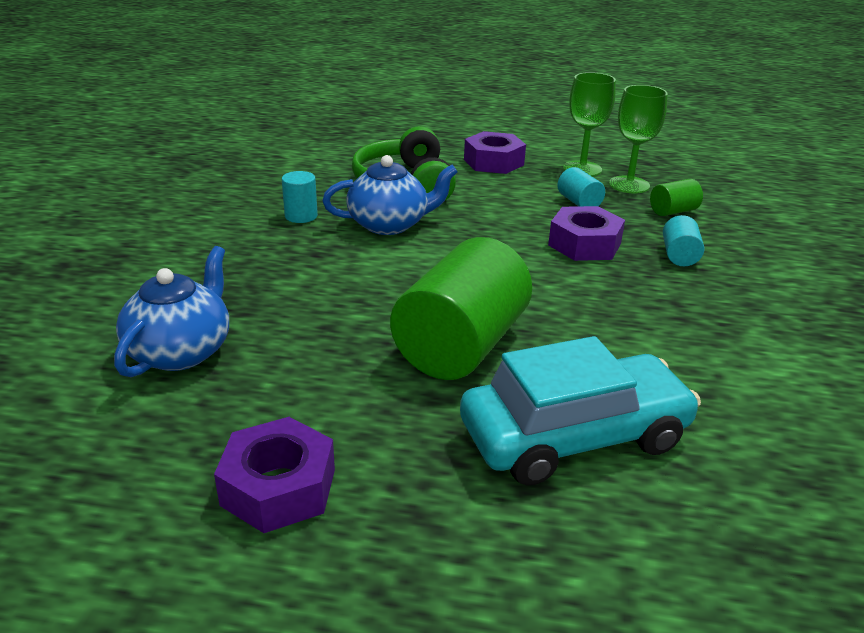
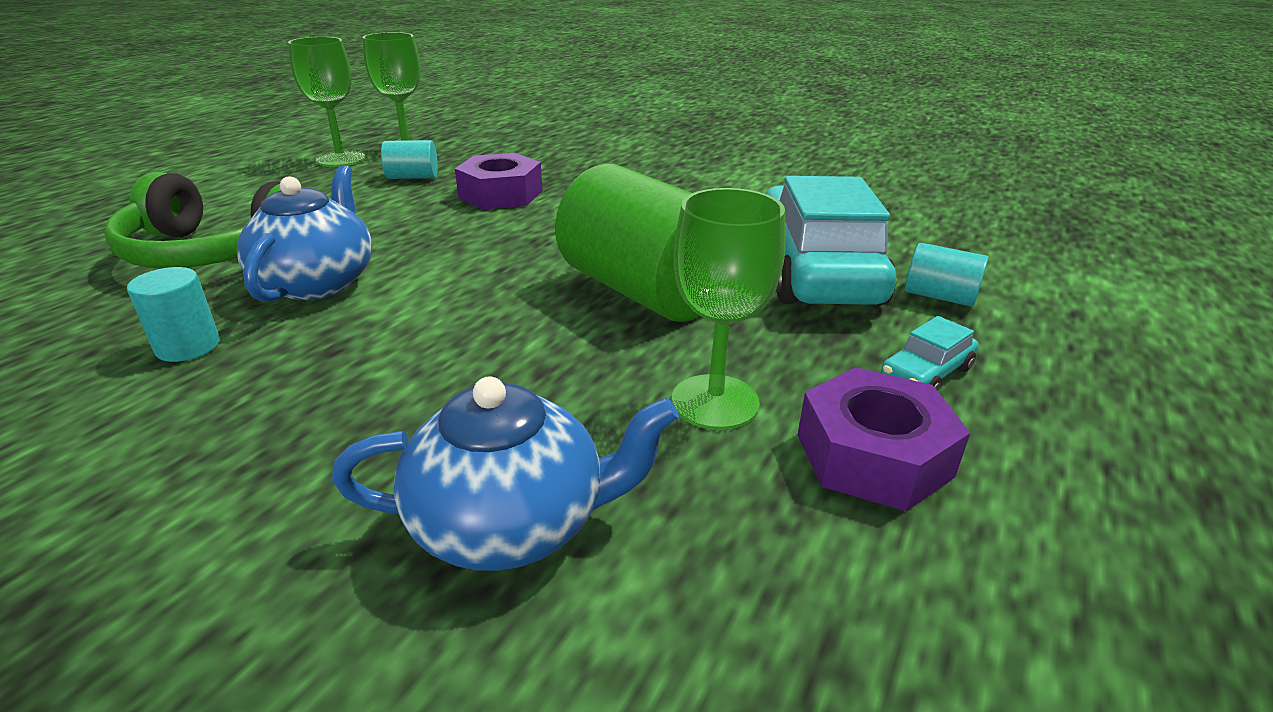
camera: 70 degrees left, 0 degrees up
blue teapot [114,246,229,377] -> blue teapot turned 135 degrees clockwise [332,376,679,571]
purple nut [464,131,526,174] -> none
green cylinder [650,179,703,216] -> none
turquoise cylinder [663,215,704,266] -> turquoise cylinder moved to [905,243,989,307]
none -> green goblet [671,188,786,430]
none -> turquoise car [881,316,979,391]

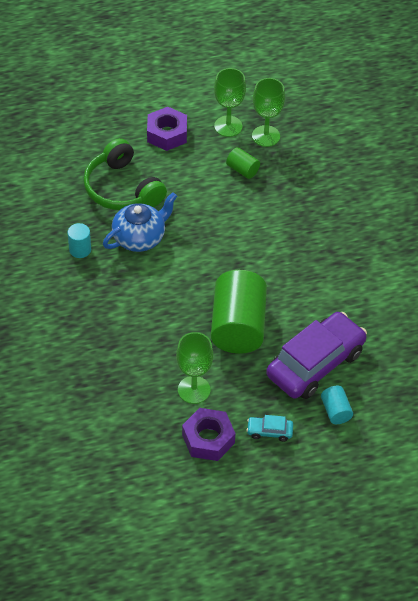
camera: 45 degrees right, 20 degrees up
blue teapot [332,376,679,571] -> none
turquoise cylinder [381,140,438,179] -> green cylinder [226,147,260,179]
purple nut [455,153,542,210] -> purple nut moved to [147,107,187,151]
turquoise car [766,176,896,305] -> purple car [266,312,367,399]

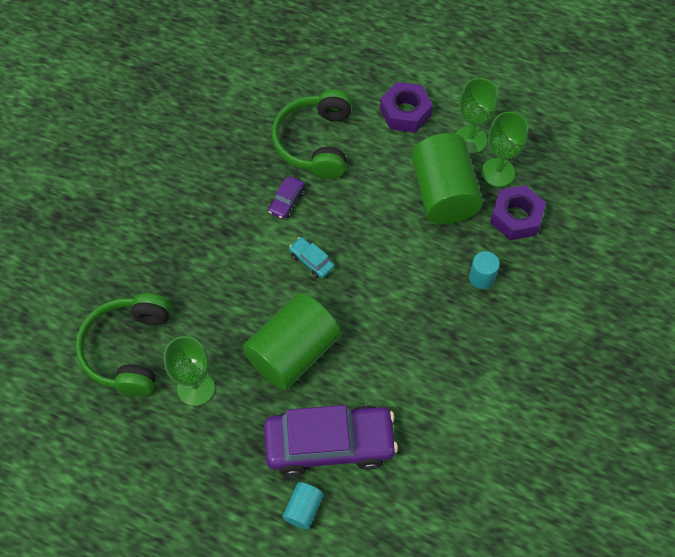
camera: 40 degrees right, 10 degrees up
turquoise cylinder [67,223,91,258] -> turquoise cylinder moved to [469,251,500,289]
blue teapot [103,192,177,252] -> purple car [268,176,305,219]
purple nut [182,408,235,461] -> purple nut moved to [490,185,546,240]
green cylinder [226,147,260,179] -> green cylinder [411,133,483,224], size x2.24
turquoise car [247,415,293,442] -> turquoise car moved to [289,237,335,278]
none -> green headphones [76,293,171,396]

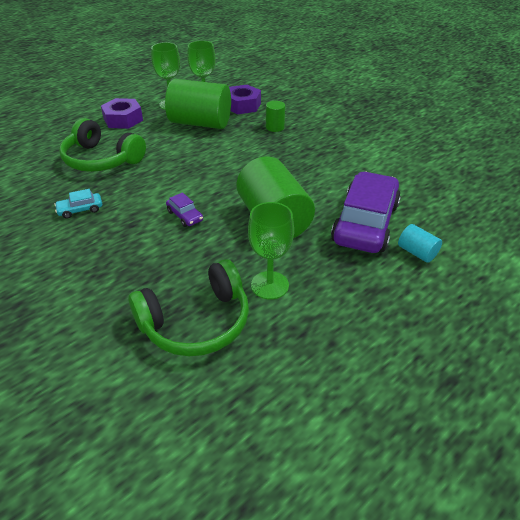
camera: 65 degrees left, 20 degrees down
green headphones [76,293,171,396] -> green headphones turned 60 degrees counterclockwise [128,259,249,356]
purple car [268,176,305,219] -> purple car moved to [166,192,203,227]
turquoise car [289,237,335,278] -> turquoise car moved to [54,189,102,219]
turquoise cylinder [469,251,500,289] -> green cylinder [266,101,285,132]

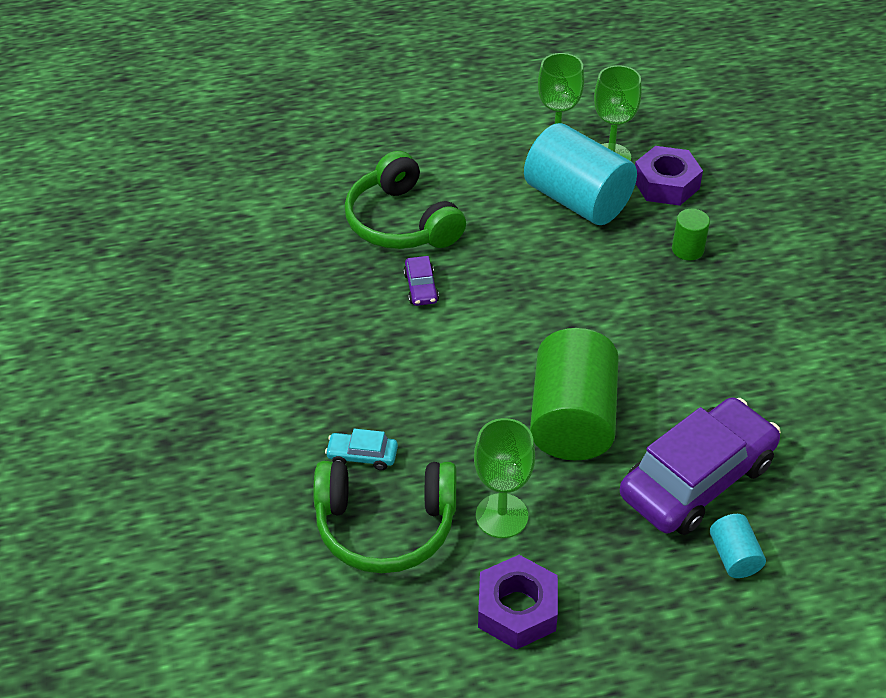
camera: 30 degrees right, 5 degrees up
turquoise car [54,189,102,219] -> turquoise car moved to [325,429,398,470]
purple nut [101,98,143,129] -> purple nut moved to [478,555,558,650]
green cylinder [165,79,231,129] -> turquoise cylinder [524,123,637,225]
purple car [166,192,203,227] -> purple car moved to [403,256,439,306]

